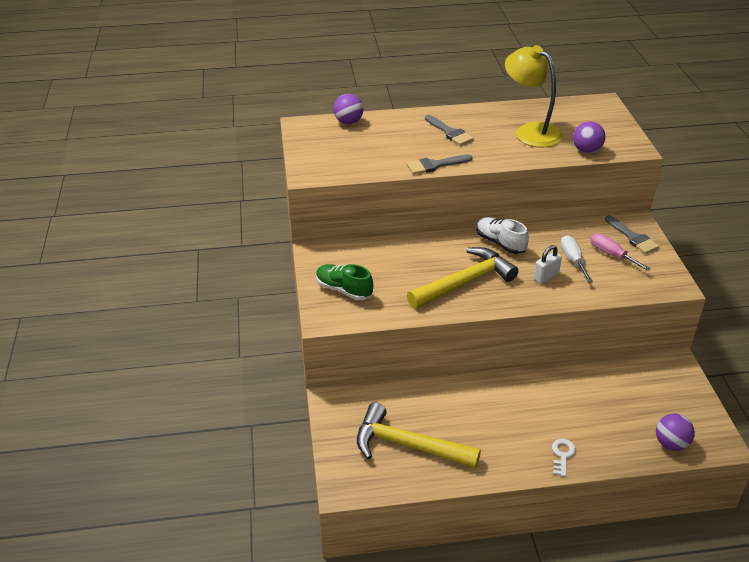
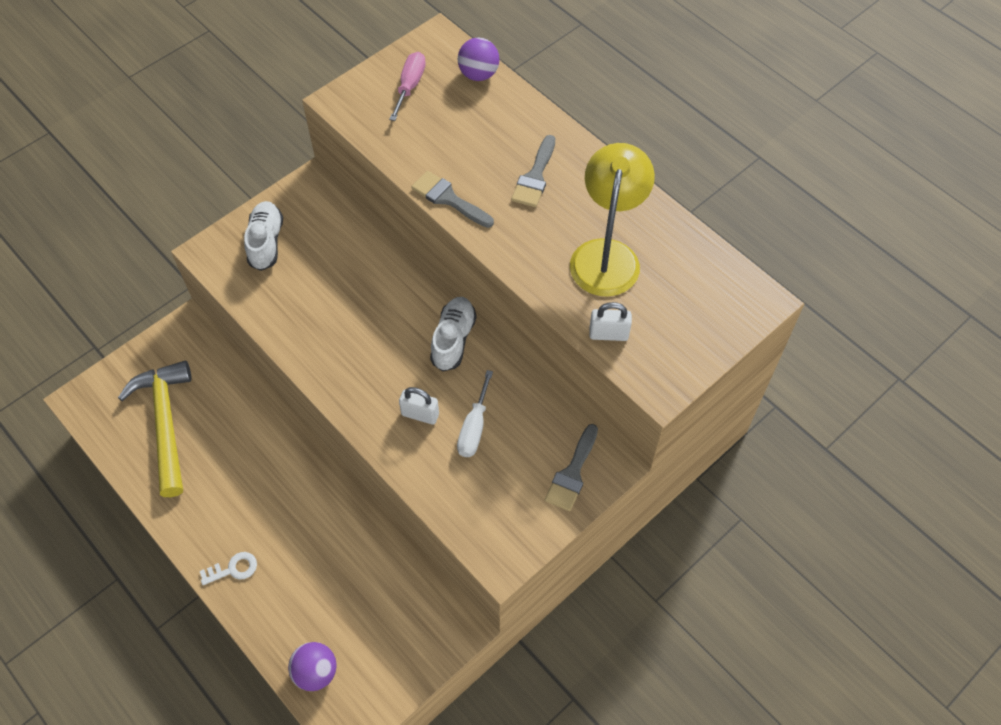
camera: 55 degrees right, 20 degrees up
green shoe [316,264,373,300] -> white shoe [244,201,283,271]
yellow hammer [407,247,519,308] -> none
white screwdriver [560,235,593,283] -> white screwdriver turned 150 degrees clockwise [457,370,493,457]
purple ball [573,121,605,153] -> white padlock [589,302,632,341]
pink screwdriver [591,233,651,271] -> pink screwdriver moved to [389,52,426,121]

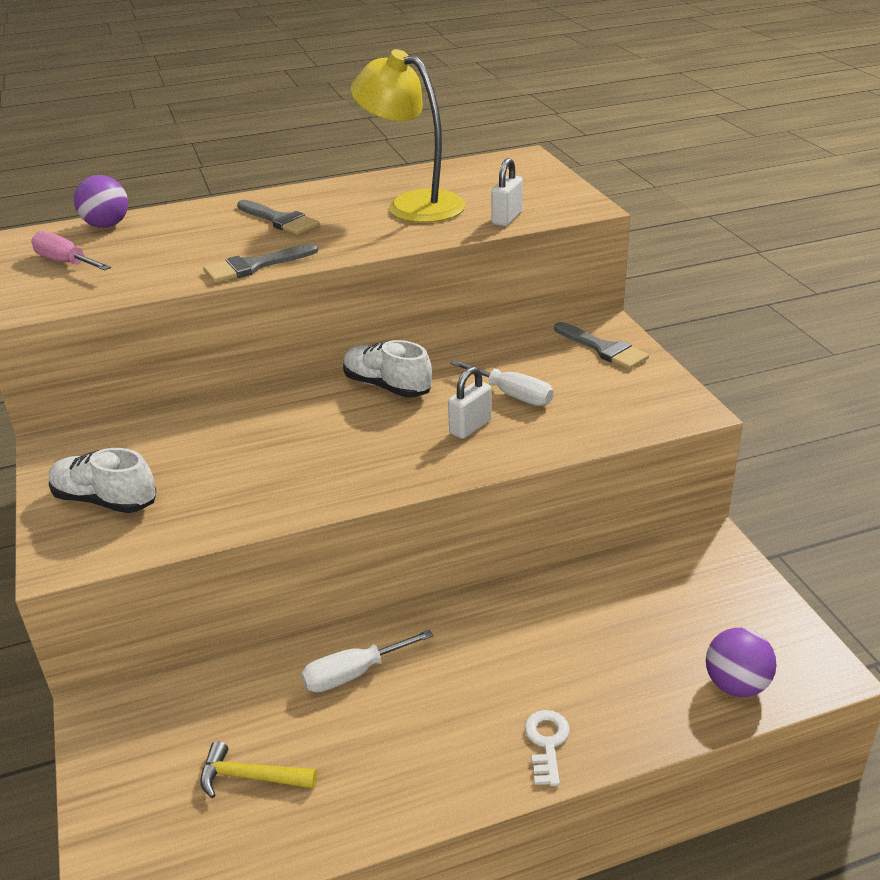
camera: 65 degrees left, 25 degrees down
yellow hammer [118,361,192,497] -> yellow hammer [200,741,317,798], size x0.48
none -> white screwdriver [301,629,433,692]

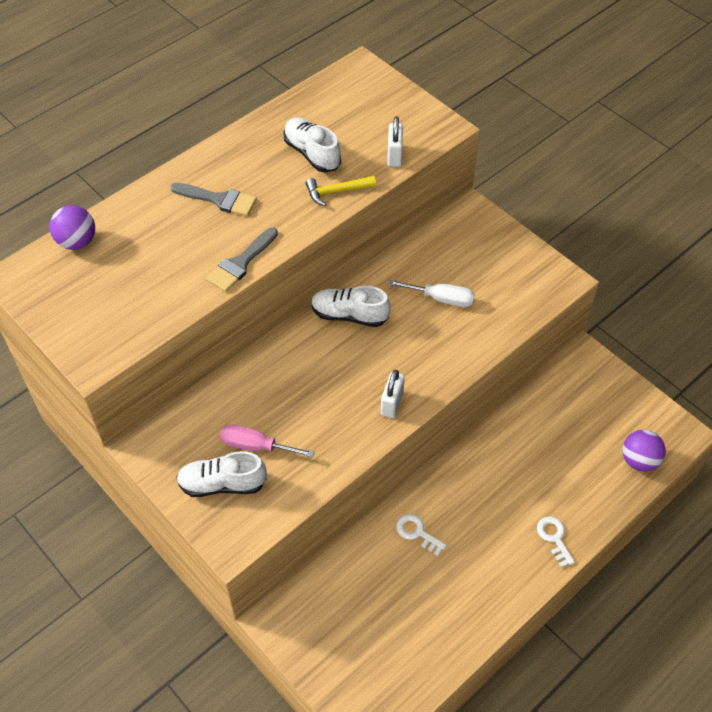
camera: 25 degrees left, 20 degrees up
pink screwdriver [31,231,111,271] -> pink screwdriver moved to [220,424,315,457]
yellow hammer [200,741,317,798] -> yellow hammer moved to [306,176,376,206]
white screwdriver [301,629,433,692] -> white key [396,514,447,556]
yellow lamp [350,49,466,223] -> white shoe [284,118,341,172]
white padlock [448,367,492,439] -> white padlock moved to [381,370,405,418]
grey brush [554,322,649,369] -> none

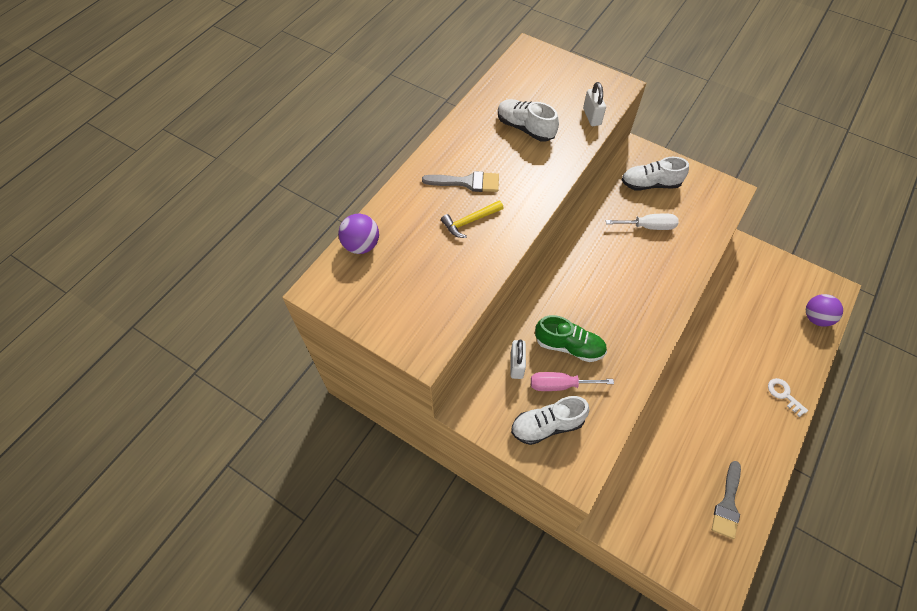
camera: 15 degrees left, 5 degrees up
grey brush [206,227,278,292] -> grey brush moved to [712,461,741,539]
yellow hammer [306,176,376,206] -> yellow hammer moved to [441,200,503,238]
white shoe [311,286,391,327] -> white shoe moved to [622,157,689,190]
white padlock [381,370,405,418] -> white padlock moved to [510,339,526,379]
white key [396,514,447,556] -> none
none -> green shoe [535,315,607,362]

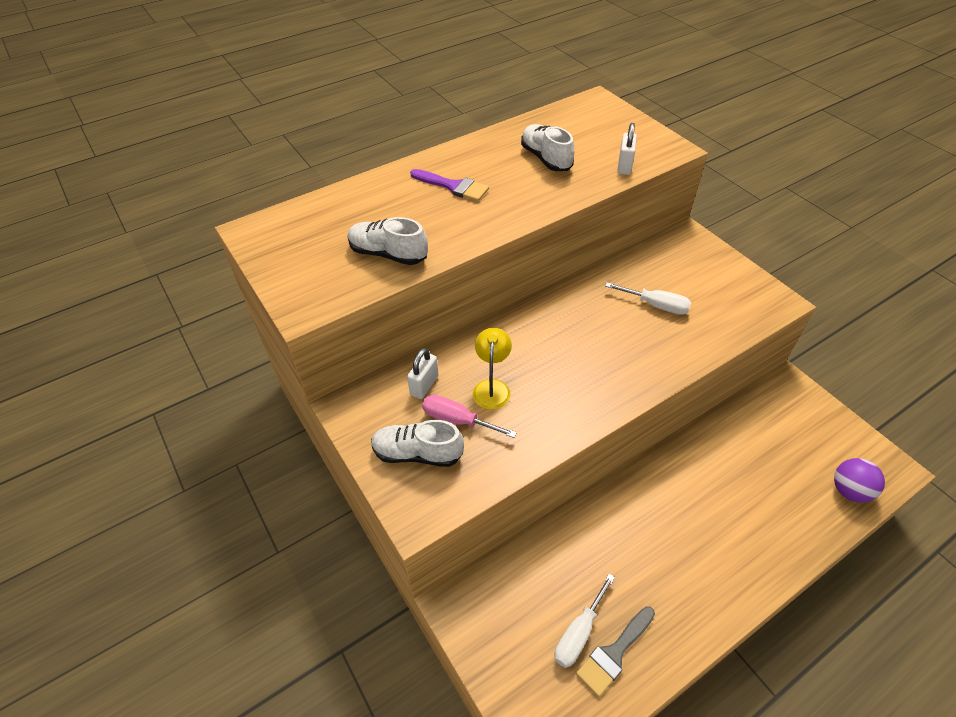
camera: 25 degrees right, 10 degrees down
purple ball [338,214,379,254] -> none
grey brush [422,171,499,192] -> purple brush [410,169,489,201]
yellow hammer [441,200,503,238] -> none
green shoe [535,315,607,362] -> yellow lamp [473,328,512,410]
white shoe [622,157,689,190] -> white shoe moved to [348,217,428,265]
white key [768,378,808,417] -> none
none -> white screwdriver [554,574,615,668]

